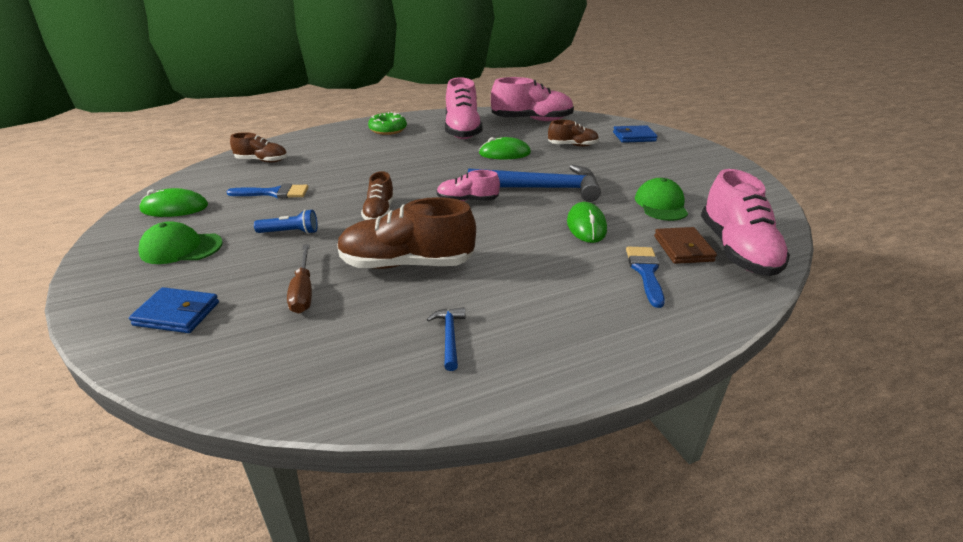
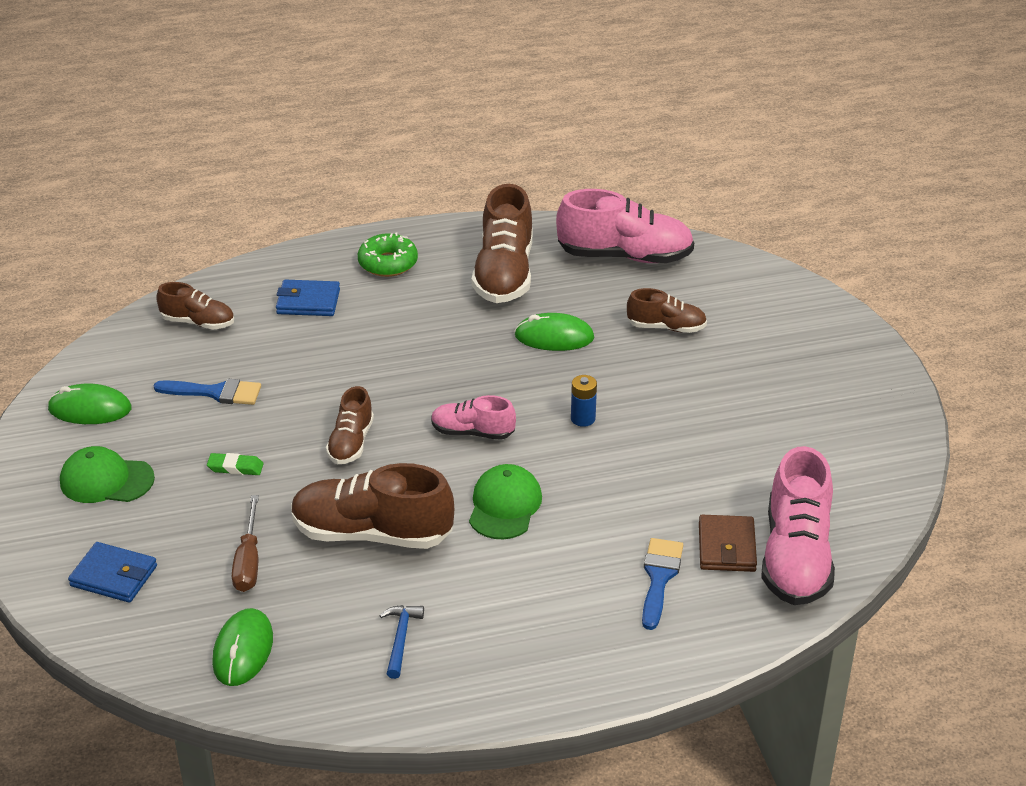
camera: 10 degrees right, 5 degrees up
blue flashlight [254,209,318,234] -> green eraser [207,453,264,475]
pink shoe [445,77,483,139] -> brown shoe [472,184,533,303]
blue hammer [468,165,601,202] -> blue battery [571,375,597,427]
green mouse [567,202,607,243] -> green mouse moved to [212,608,273,686]
blue wallet [613,125,658,143] -> blue wallet moved to [276,280,340,316]
green cap [635,178,688,221] -> green cap moved to [469,464,542,539]

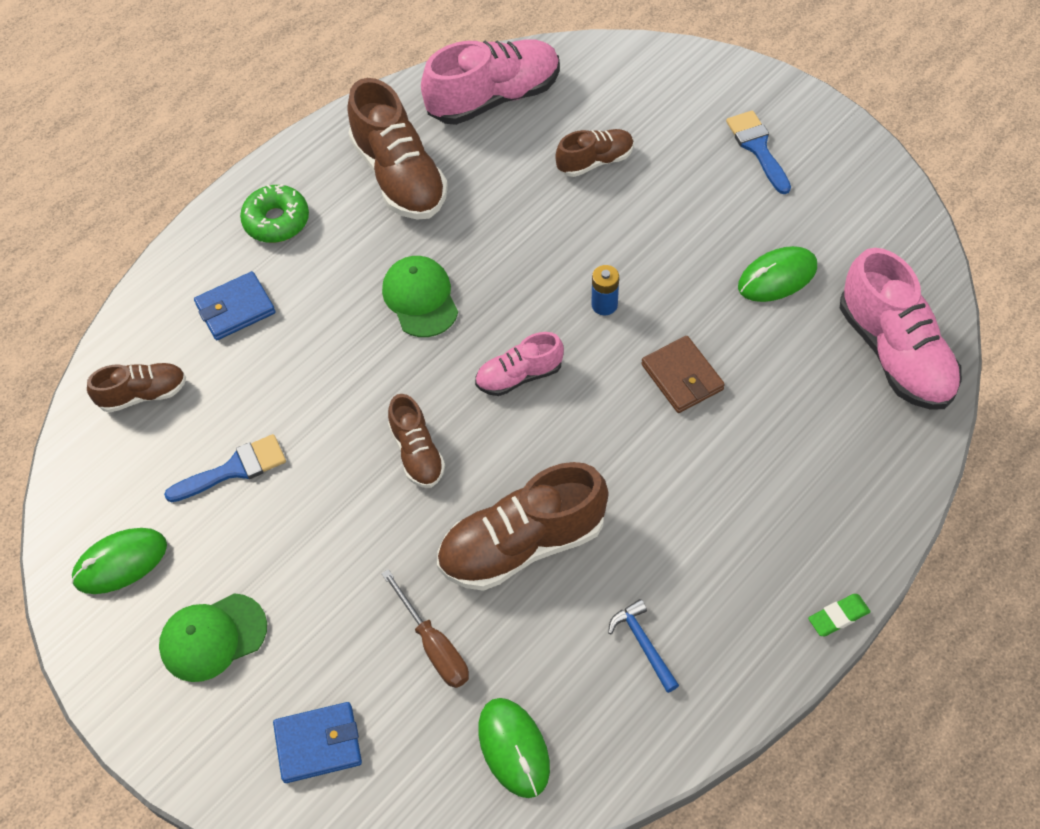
camera: 30 degrees left, 20 degrees up
green eraser [207,453,264,475] -> green eraser moved to [808,594,871,636]
green cap [469,464,542,539] -> green cap moved to [382,256,458,337]
green mouse [514,313,594,351] -> green mouse moved to [738,246,817,302]
blue brush [642,538,683,630] -> blue brush moved to [726,110,791,194]
brown wallet [699,515,757,572] -> brown wallet moved to [641,336,725,413]

